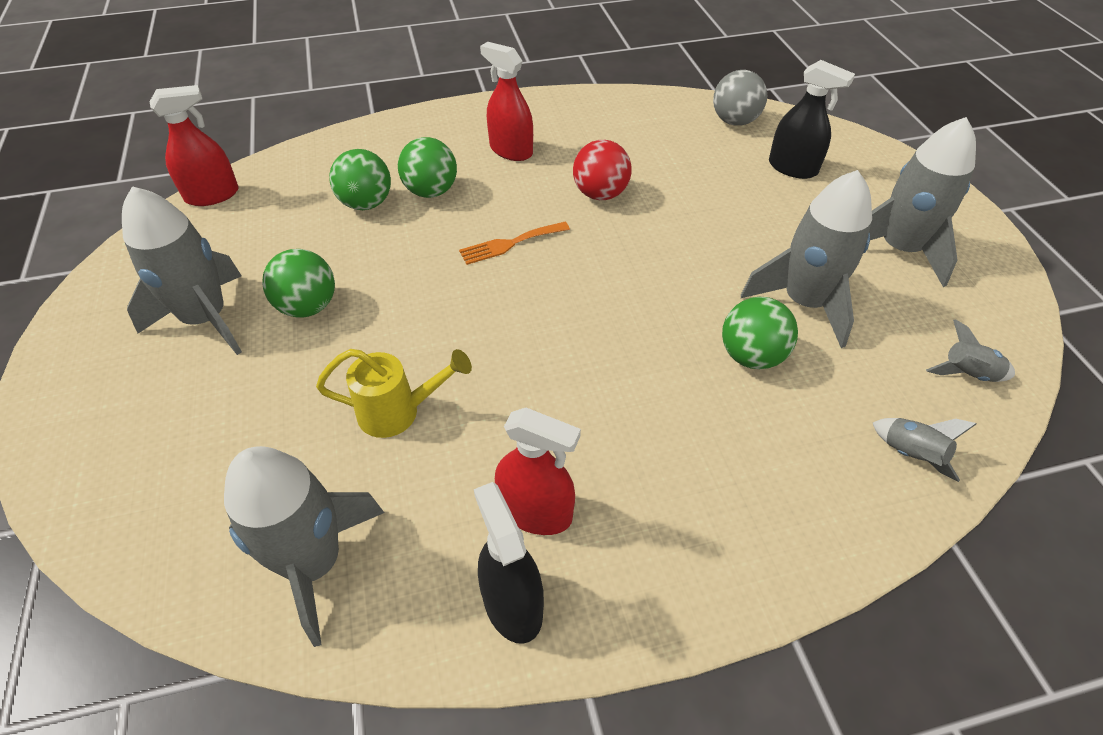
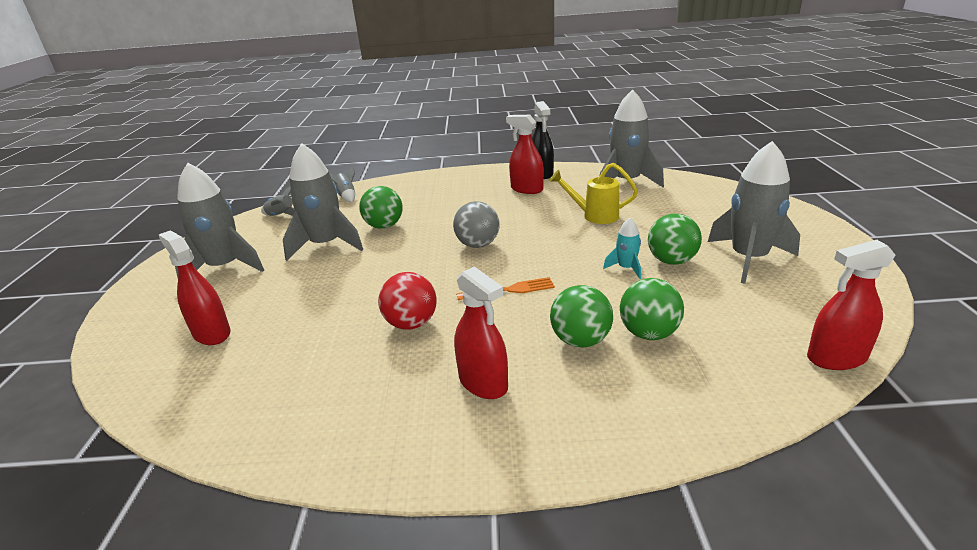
camera: 165 degrees left, 20 degrees down
grey ball [713,70,768,126] -> grey ball moved to [453,201,500,248]
black spray bottle [769,60,855,179] -> red spray bottle [159,231,231,345]
none -> turquoise rocket [603,218,641,279]

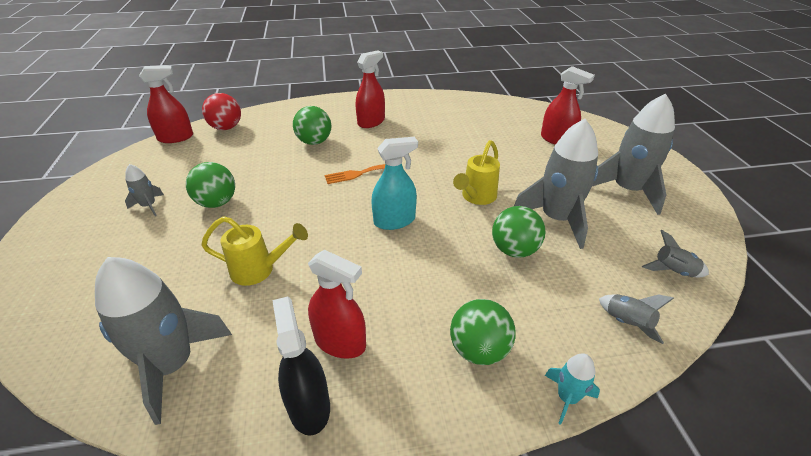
camera: 170 degrees right, 10 degrees up
red ball [378,272,437,330] -> red ball moved to [202,93,241,130]
grey ball [453,201,500,248] -> turquoise spray bottle [371,137,418,230]
red spray bottle [454,266,508,399] -> red spray bottle turned 90 degrees clockwise [356,50,385,128]
turquoise rocket [603,218,641,279] -> turquoise rocket moved to [545,353,600,425]
green ball [620,278,684,340] -> green ball moved to [450,299,516,365]
grey rocket [708,141,800,284] -> grey rocket [125,164,164,216], size x0.47
none -> yellow watering can [453,140,500,205]

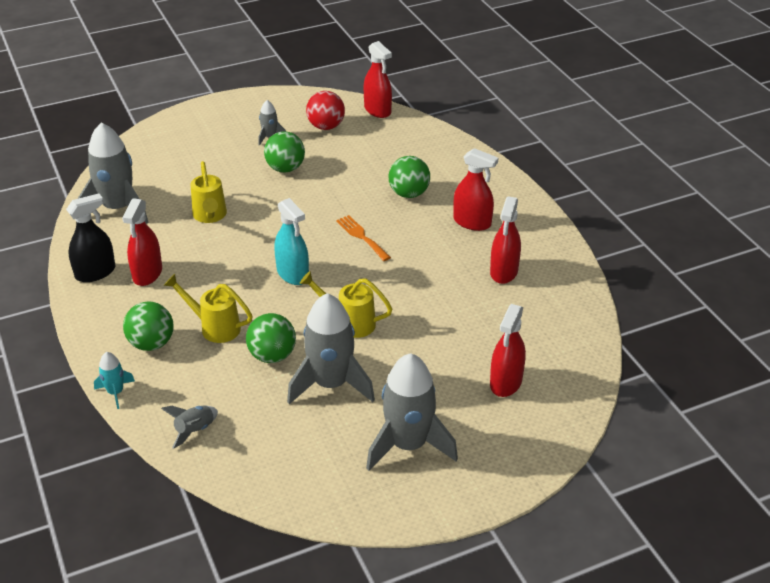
camera: 75 degrees right, 0 degrees up
red ball [202,93,241,130] -> red ball moved to [306,91,345,130]
grey rocket [642,230,709,277] -> none
none -> yellow watering can [164,274,253,343]
none -> red spray bottle [490,196,521,284]

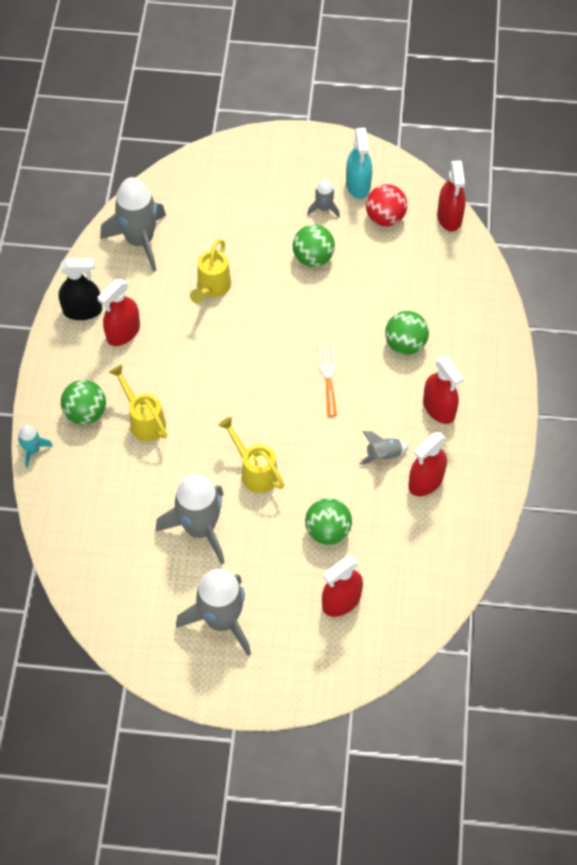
camera: 30 degrees right, 20 degrees up
grey rocket [161,405,218,449] -> grey rocket moved to [359,431,409,465]
green ball [246,313,296,363] -> green ball moved to [305,498,352,545]
turquoise spray bottle [274,198,309,285] -> turquoise spray bottle moved to [346,128,372,199]

